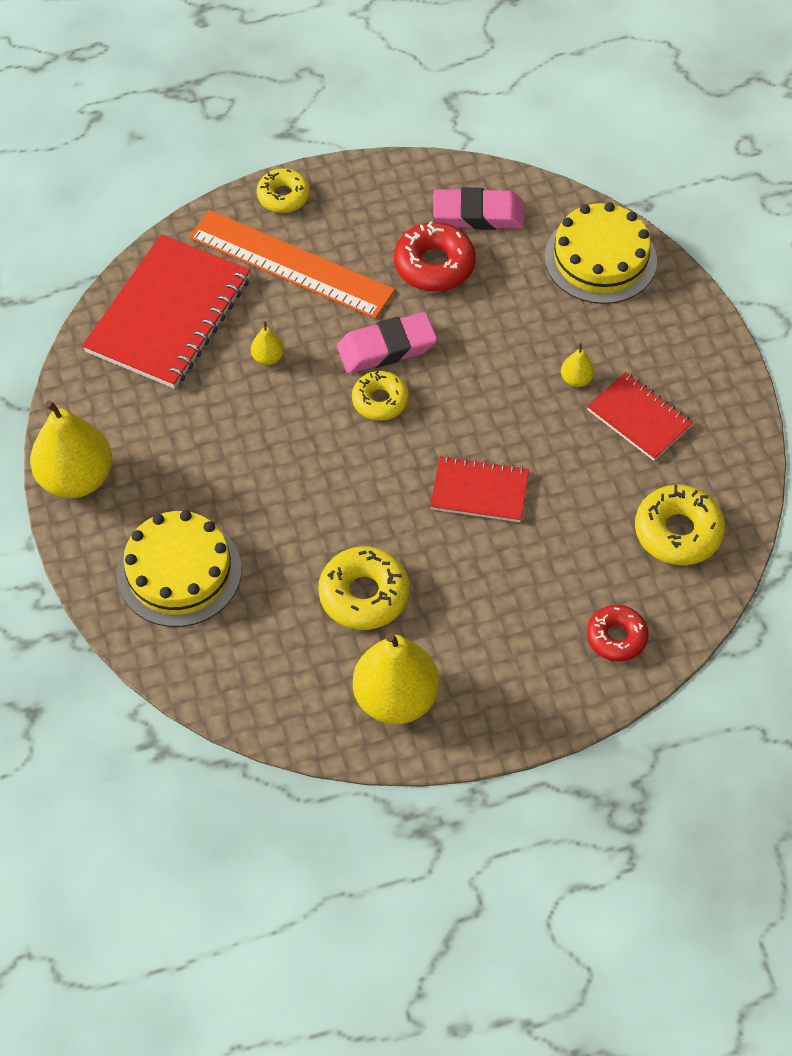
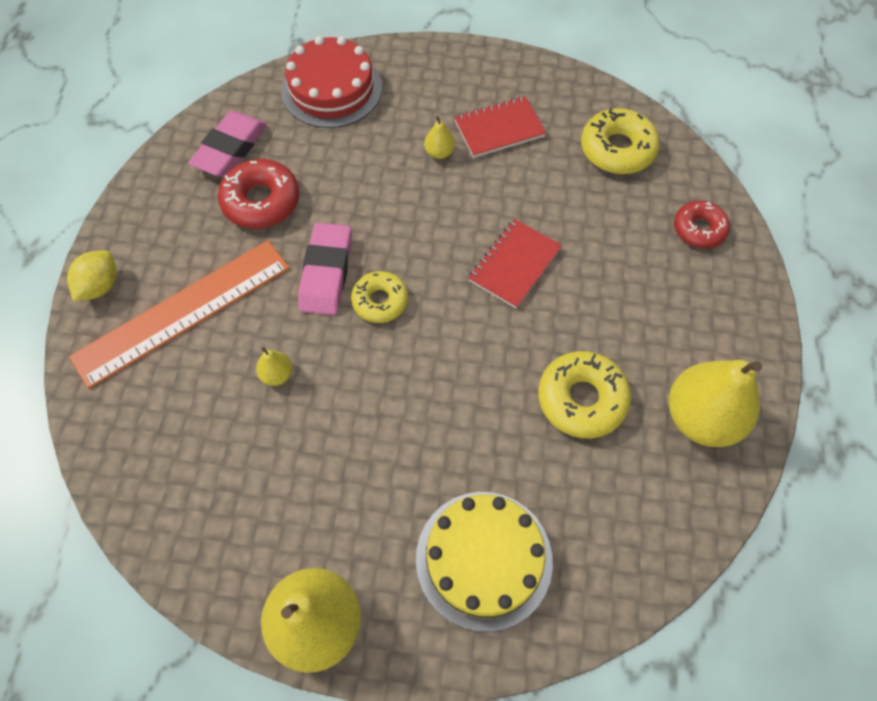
camera: 65 degrees left, 5 degrees up
red notebook [82,234,251,389] -> none
yellow donut [257,168,310,213] -> yellow lemon [67,251,117,301]
yellow cake [545,202,657,304] -> red cake [281,36,382,128]

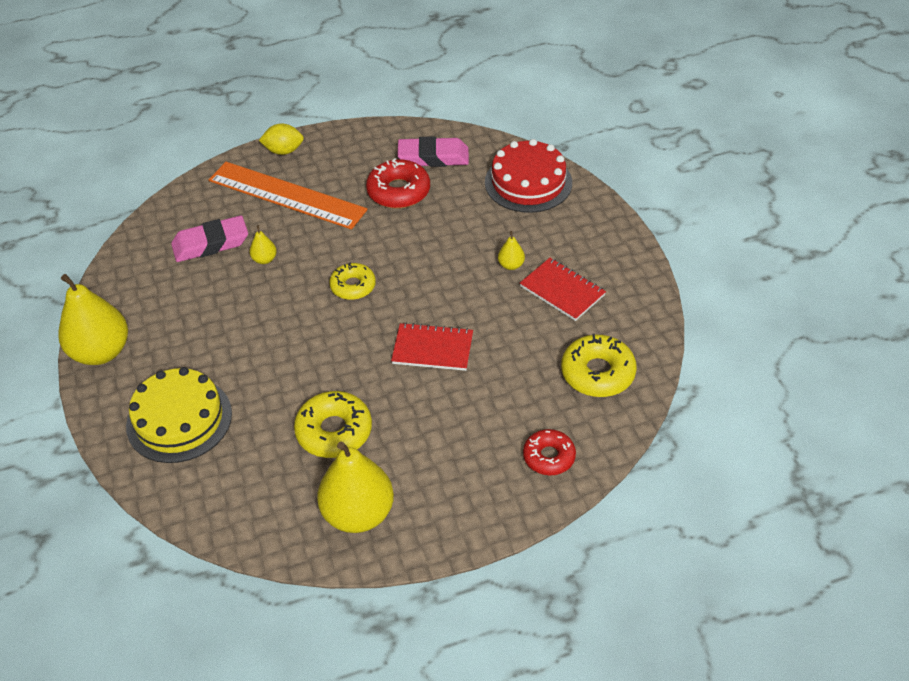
camera: 65 degrees right, 15 degrees down
pink eraser [298,223,352,315] -> pink eraser moved to [171,216,248,262]

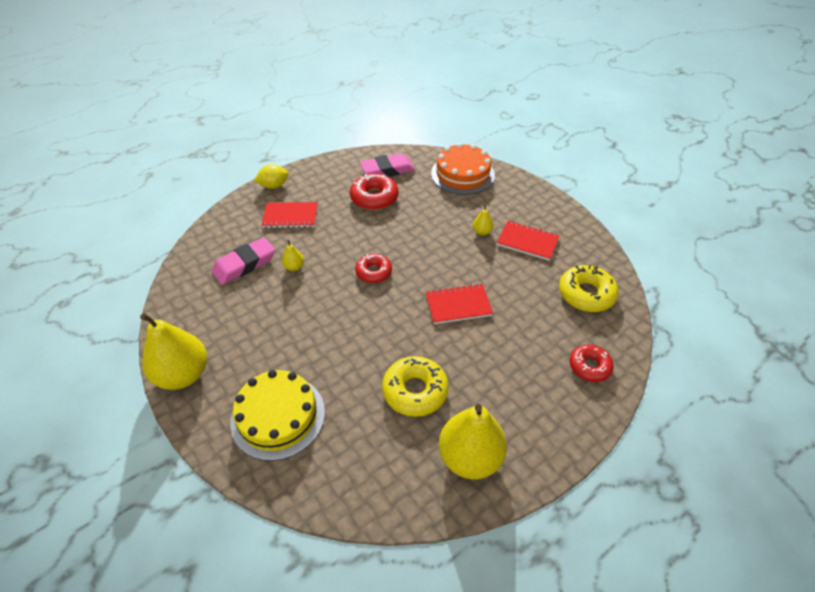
camera: 20 degrees left, 0 degrees up
orange ruler [209,162,368,229] -> red notebook [261,202,318,228]
yellow donut [329,262,376,300] -> red donut [355,254,392,283]
red cake [485,139,572,213] -> orange cake [431,143,495,195]

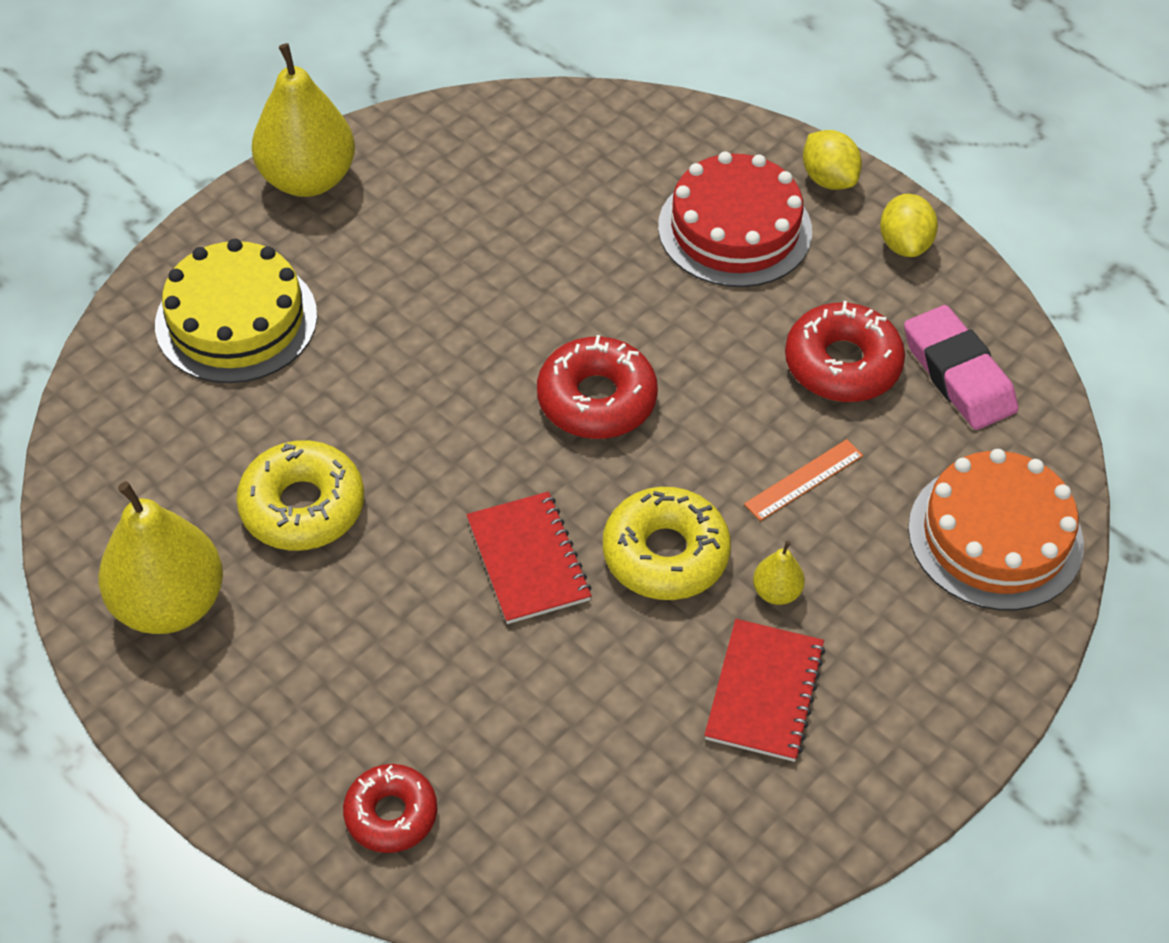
camera: 80 degrees right, 5 degrees up
pink eraser [212,237,275,285] -> none
red notebook [261,202,318,228] -> red cake [658,151,812,287]
yellow pear [282,240,304,271] -> none
red donut [355,254,392,283] -> red donut [537,335,658,439], size x1.50
yellow donut [559,265,619,312] -> yellow donut moved to [603,487,731,600]
none -> orange ruler [744,439,863,521]
none -> yellow lemon [880,194,938,257]

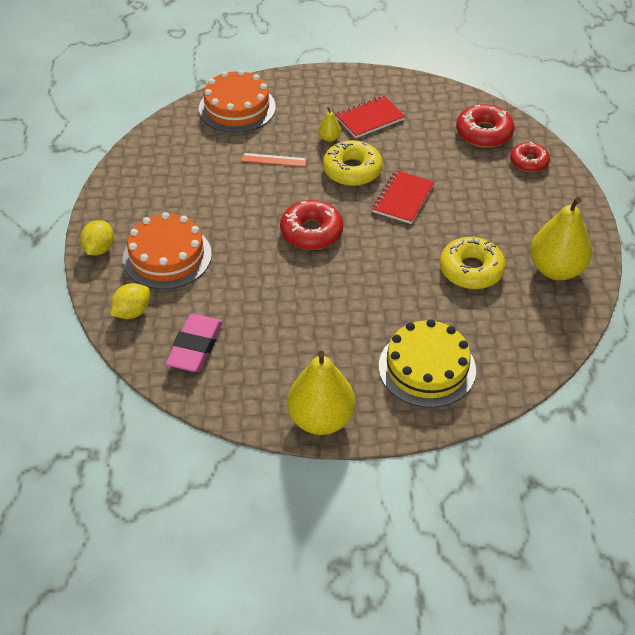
camera: 135 degrees left, 5 degrees down
red cake [658,151,812,287] -> orange cake [123,212,212,289]
red donut [785,301,905,402] -> red donut moved to [456,104,515,148]
yellow lemon [880,194,938,257] -> yellow lemon moved to [110,283,150,319]
pink eraser [904,305,1018,430] -> pink eraser moved to [166,314,223,372]

